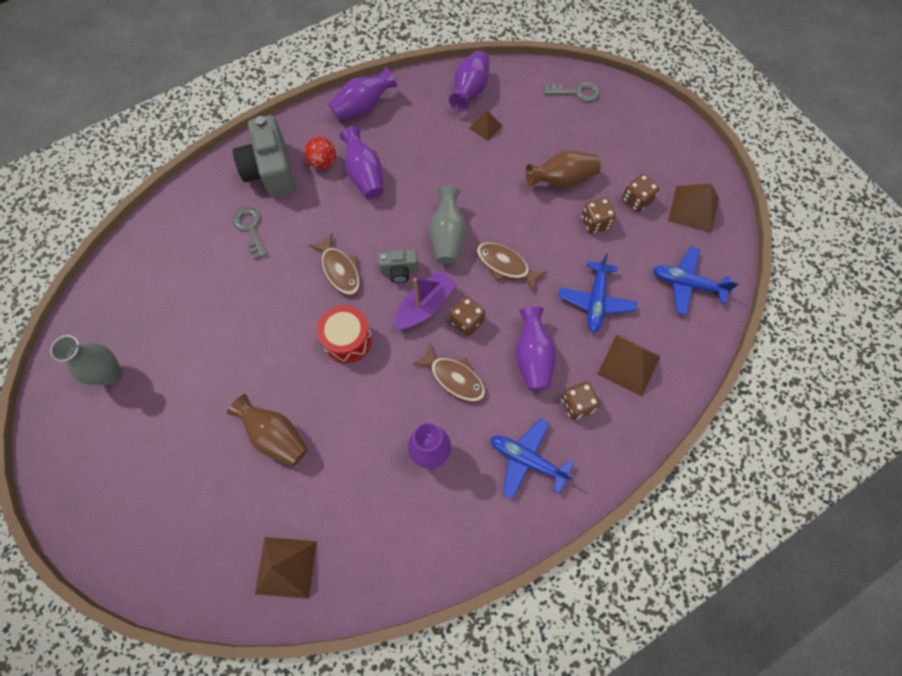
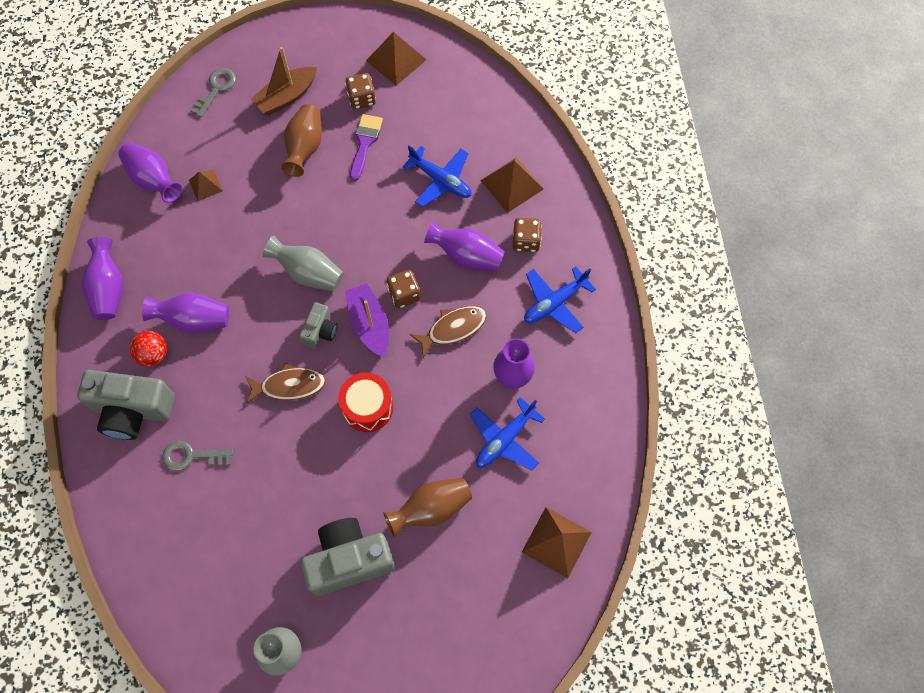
camera: 65 degrees left, 0 degrees up
brown fish [476,242,547,293] -> none
brown dice [581,197,616,234] -> purple brush [350,114,383,181]
blue plane [653,247,739,315] -> blue plane moved to [470,397,545,470]
none -> brown boat [251,47,317,115]
none -> grey camera [301,518,395,596]

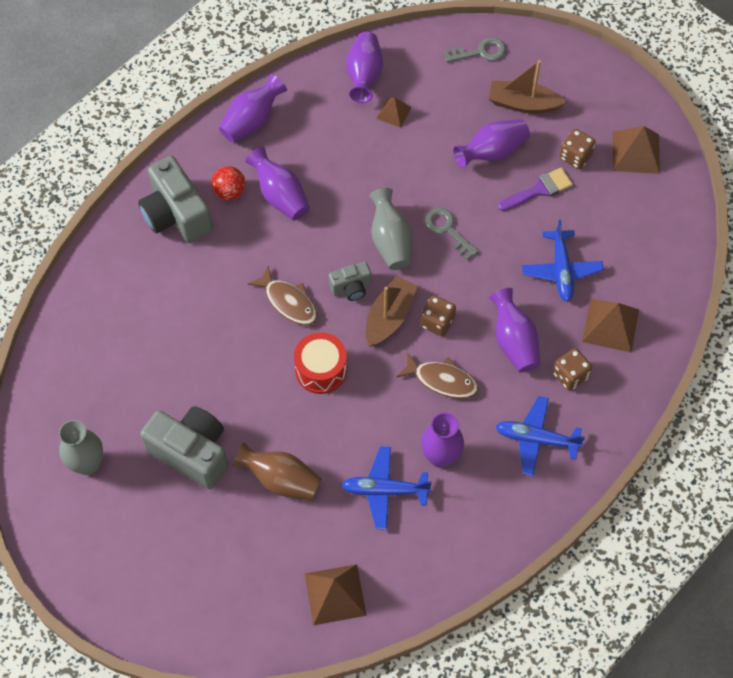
camera: 50 degrees right, 5 degrees down
grey key [162,440,233,471] -> grey key moved to [425,208,478,260]
brown vase [281,104,322,177] -> purple vase [453,119,530,168]
purple boat [345,283,389,357] -> brown boat [366,276,417,347]

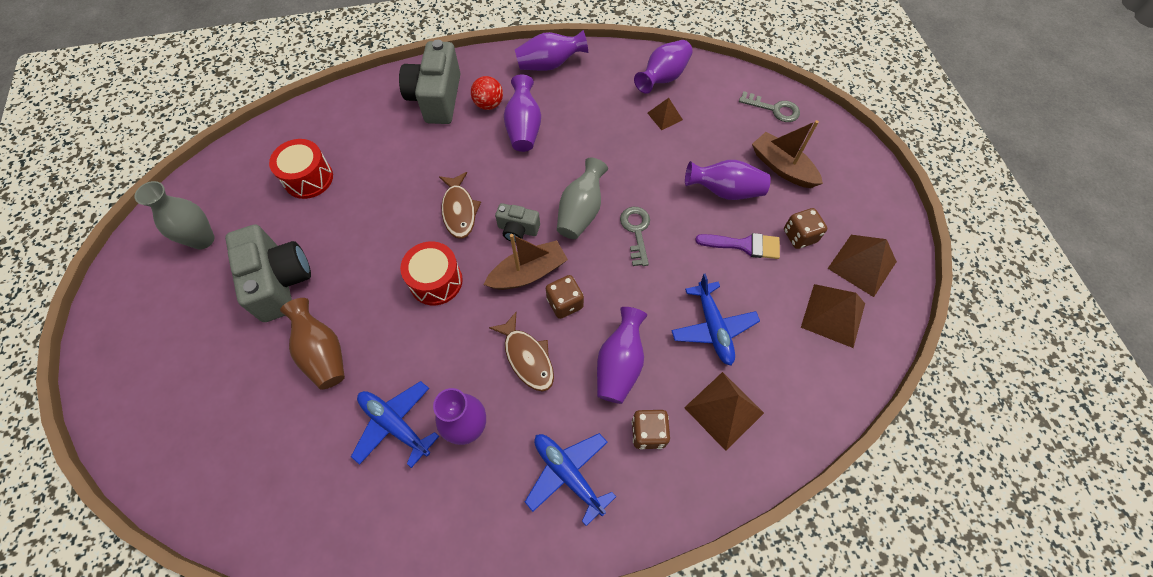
camera: 35 degrees right, 0 degrees up
brown pyramid [305,564,367,625] -> brown pyramid moved to [801,284,865,348]
blue plane [522,220,604,302] -> blue plane turned 45 degrees counterclockwise [671,273,760,366]
none -> red drum [269,139,333,199]

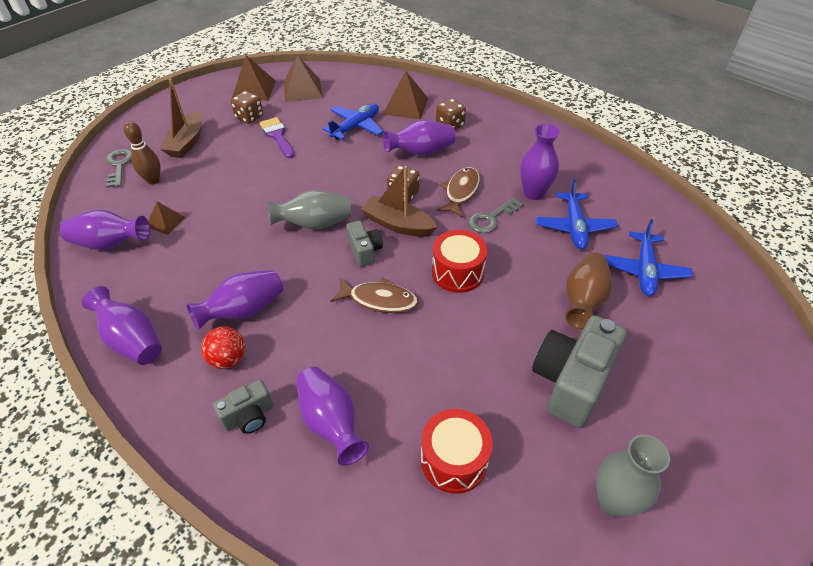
camera: 125 degrees left, 15 degrees down
grey camera [399,40,461,124] -> grey camera [213,379,273,434], size x0.52
brown fish [439,172,481,239] -> brown fish turned 60 degrees clockwise [330,277,419,313]
blue plane [525,433,616,526] -> blue plane moved to [604,219,693,296]
grey key [620,207,650,266] -> grey key moved to [469,197,524,233]
purple vase [685,160,771,200] -> purple vase moved to [296,367,369,466]
none -> brown bowling pin [123,121,161,184]

